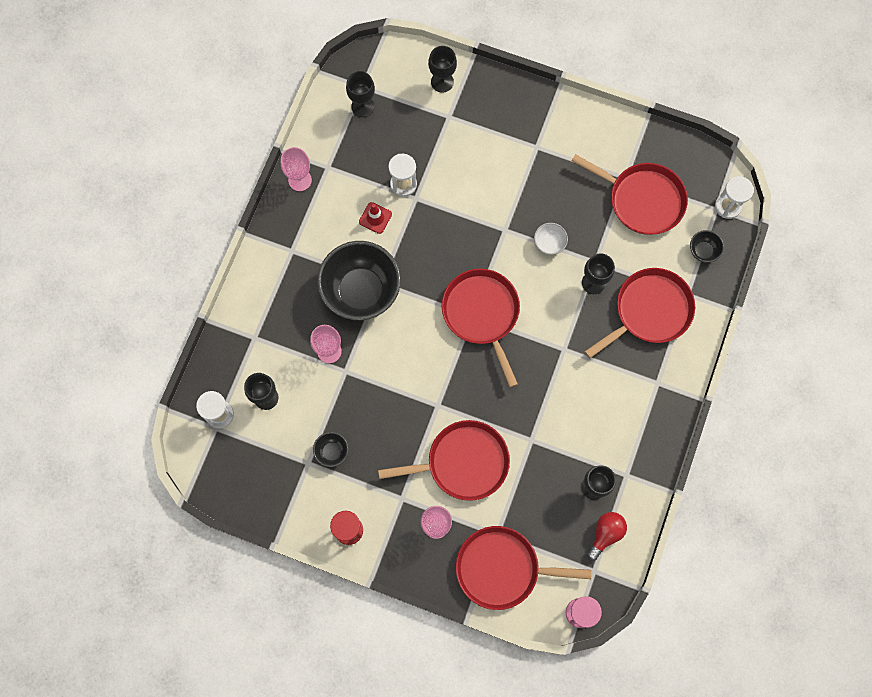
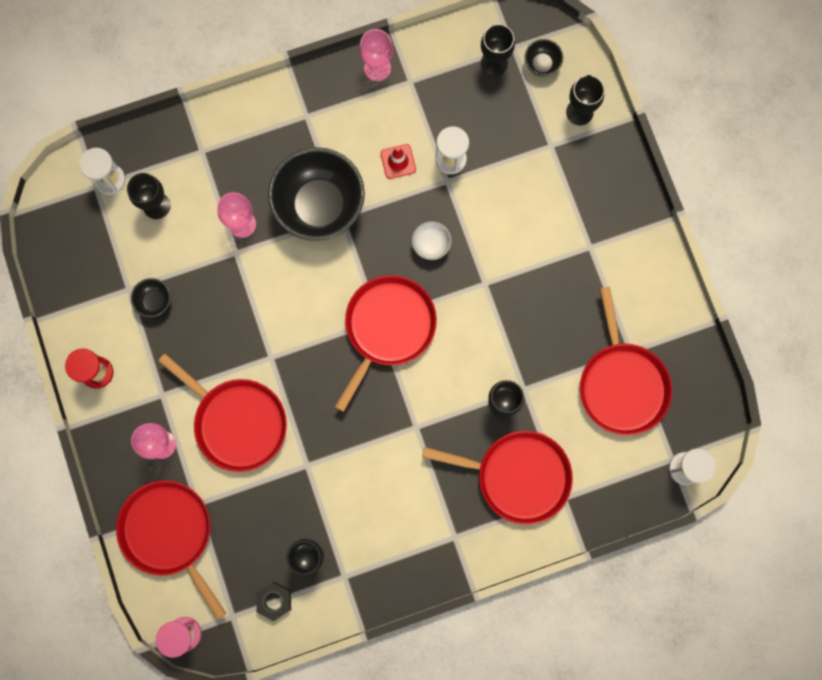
camera: 50 degrees right, 5 degrees up
white bowl [534,223,568,255] -> white bowl moved to [412,221,452,260]
red light bulb [587,512,627,561] -> black nut [256,582,291,621]
black bowl [690,230,724,262] -> black bowl moved to [525,39,563,76]

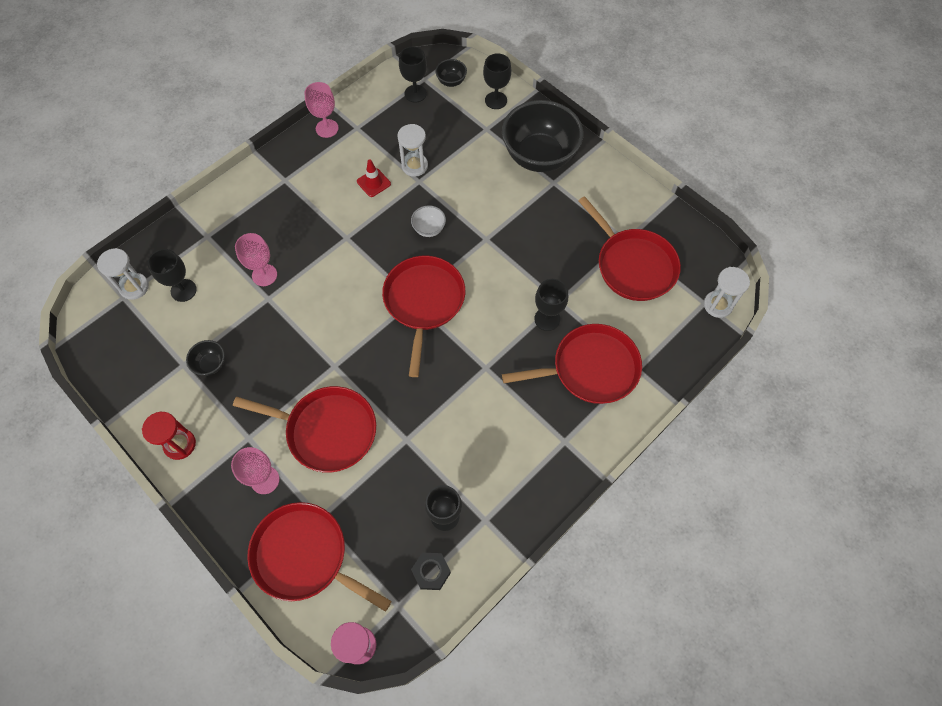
camera: 25 degrees left, 15 degrees down
black bowl [268,147,365,241] -> black bowl moved to [502,100,583,172]

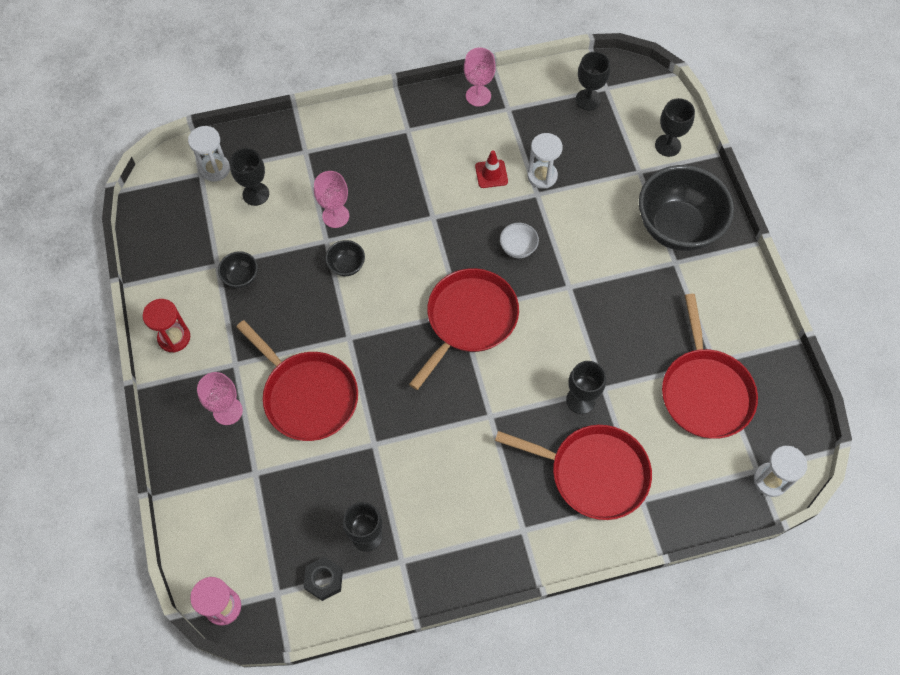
camera: 30 degrees right, 0 degrees up
red pan [247,502,392,612] -> none
black bowl [435,59,467,87] -> black bowl moved to [325,240,365,276]

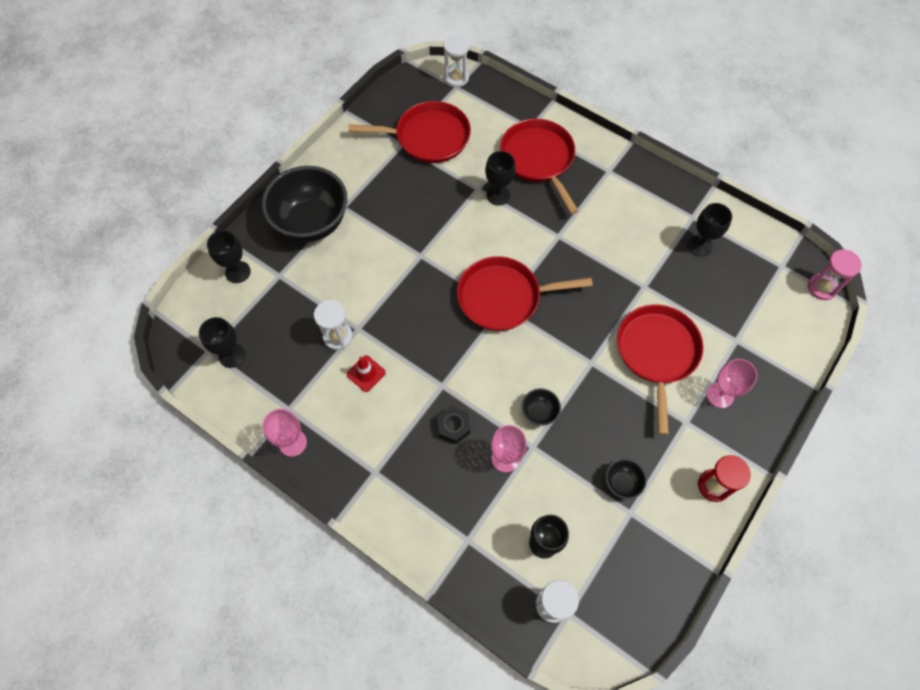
camera: 130 degrees left, 0 degrees up
black nut [304,557,343,601] -> black nut moved to [437,406,470,444]
white bowl [500,223,539,258] -> none
red pan [662,294,758,439] -> red pan turned 45 degrees clockwise [349,101,471,163]

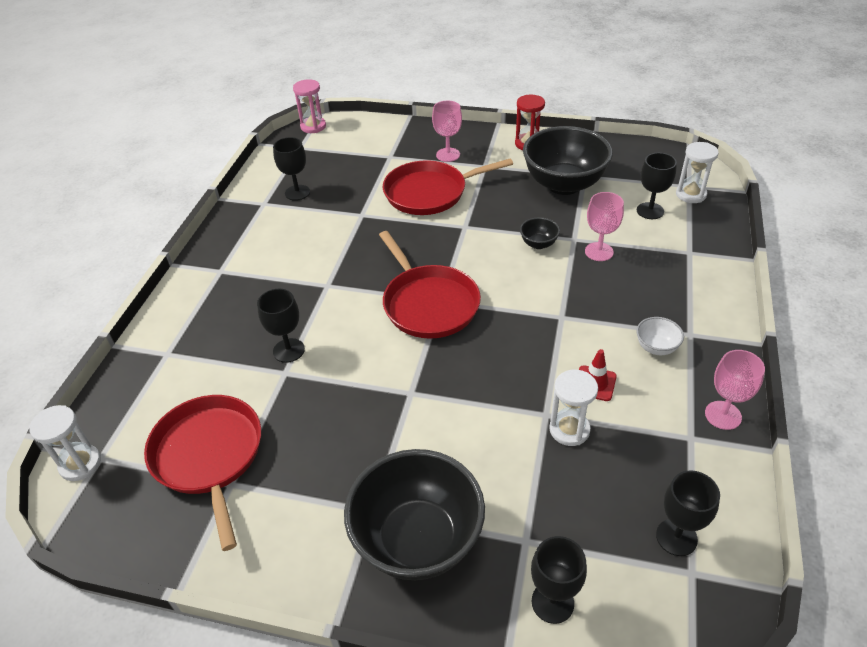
camera: 110 degrees left, 20 degrees down
black nut [437,406,470,444] -> none
red pan [500,119,579,214] -> none
black bowl [605,459,647,499] -> black bowl [523,126,613,195], size x2.39
none -> white bowl [636,317,684,355]

